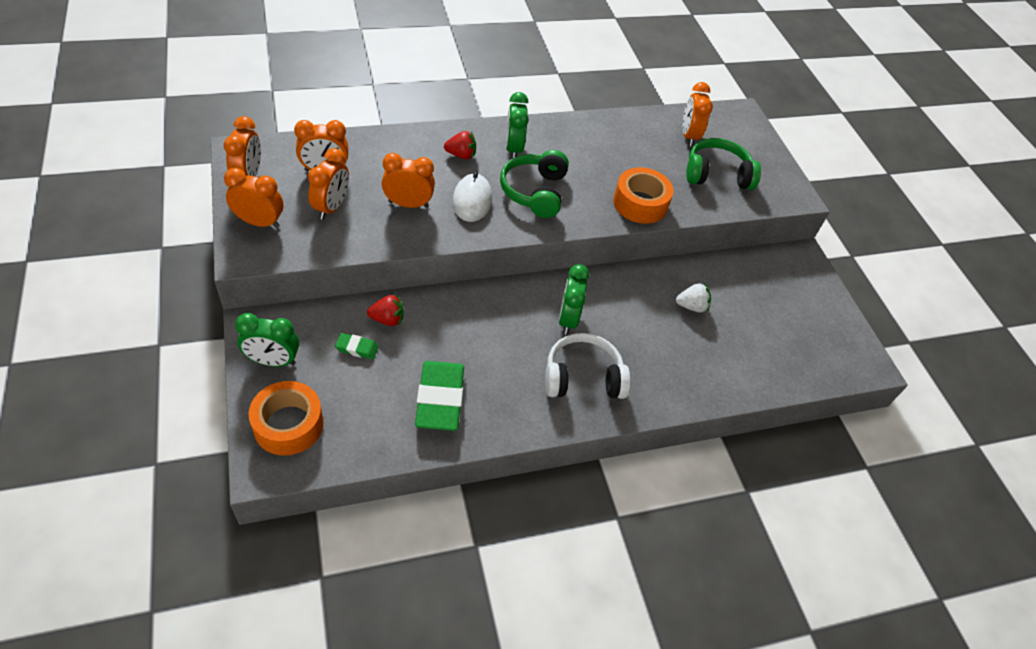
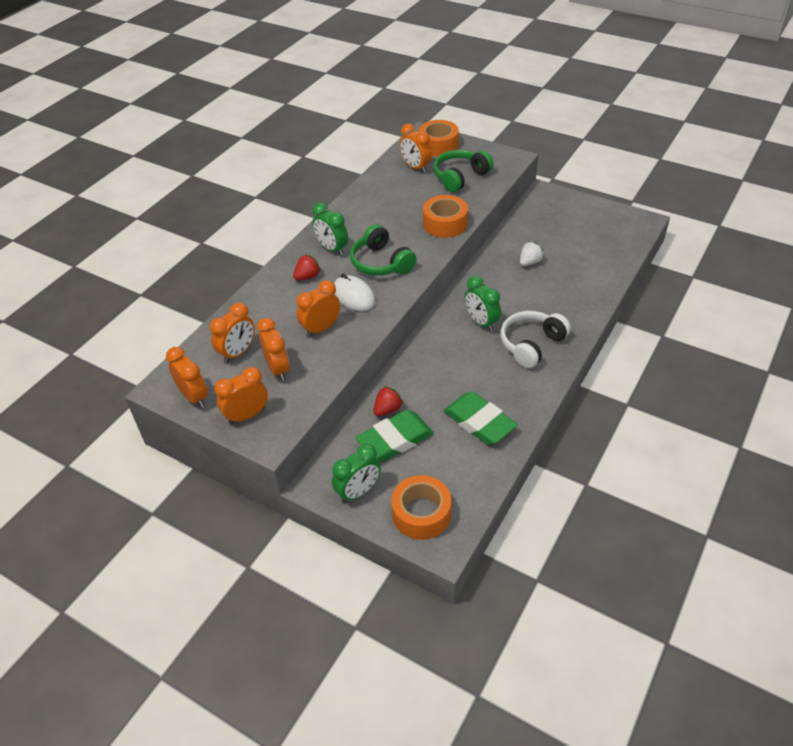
camera: 35 degrees left, 5 degrees down
green eraser [335,333,379,360] -> green eraser [356,410,434,462], size x2.12
none -> orange tape [419,120,459,156]

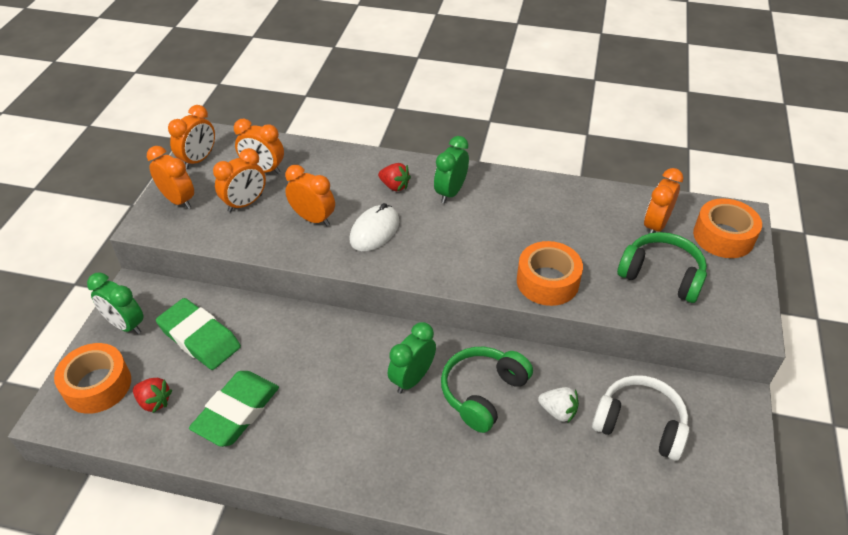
camera: 70 degrees right, 0 degrees up
green headphones [350,224,417,276] -> green headphones moved to [441,347,533,433]
red strawberry [373,386,403,416] -> red strawberry moved to [133,378,172,413]
white headphones [501,311,571,368] -> white headphones moved to [592,375,689,461]

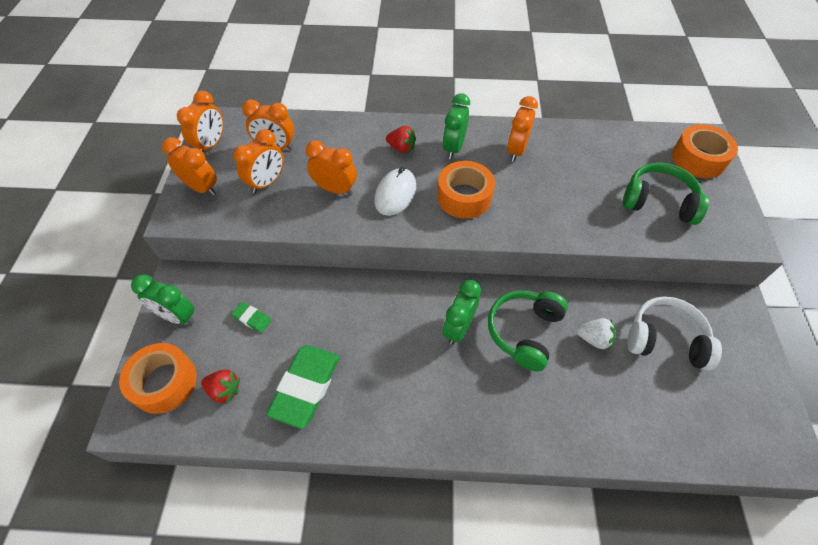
camera: 10 degrees left, 10 degrees up
green eraser [156,298,241,370] -> green eraser [231,302,272,333], size x0.47
orange tape [517,241,583,306] -> orange tape moved to [437,161,495,219]
orange clock [644,168,683,234] -> orange clock moved to [507,96,538,162]

